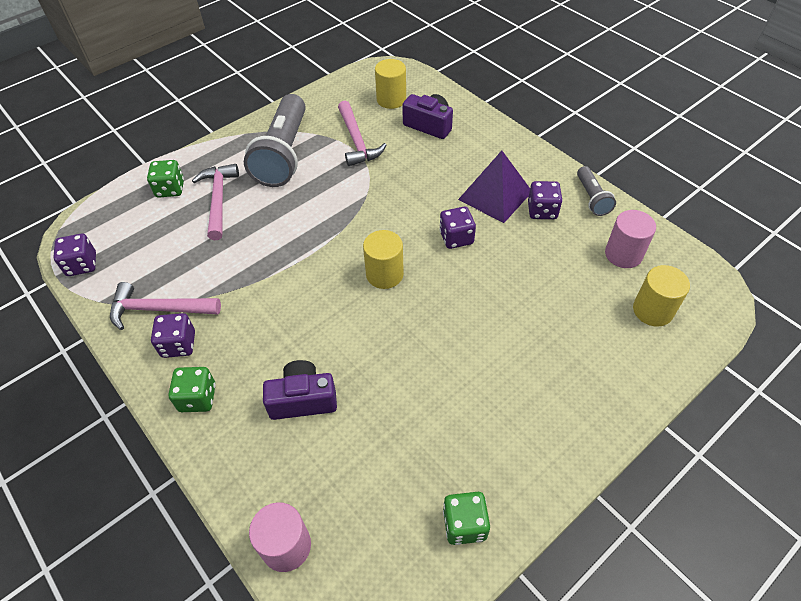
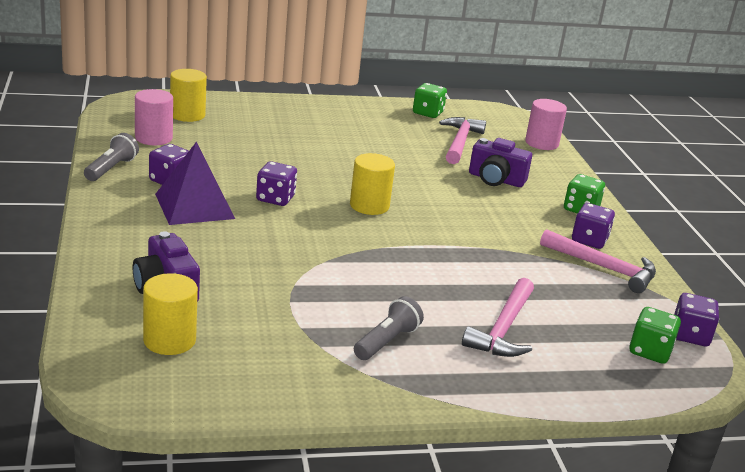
camera: 155 degrees left, 25 degrees down
green dice [147,160,184,198] -> green dice moved to [629,307,681,364]
grey flashlight [244,94,306,187] -> grey flashlight [354,296,424,360], size x0.48
pink hammer [338,101,386,166] -> pink hammer moved to [439,117,486,164]

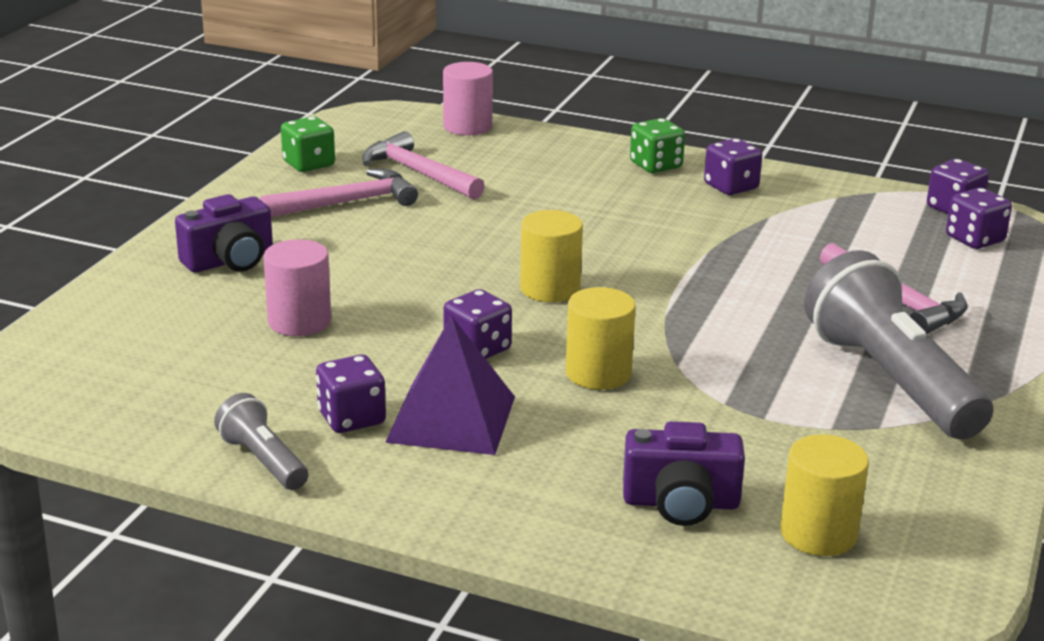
camera: 55 degrees left, 0 degrees up
pink cylinder [135,89,173,145] -> pink cylinder moved to [263,239,331,336]
yellow cylinder [170,69,207,122] -> yellow cylinder moved to [566,287,636,390]
grey flashlight [354,296,424,360] -> grey flashlight [804,250,993,440], size x2.07
purple camera [469,138,532,187] -> purple camera moved to [175,194,273,273]
pink hammer [540,229,656,293] -> pink hammer moved to [260,169,418,217]
green dice [629,307,681,364] -> purple dice [946,188,1012,249]

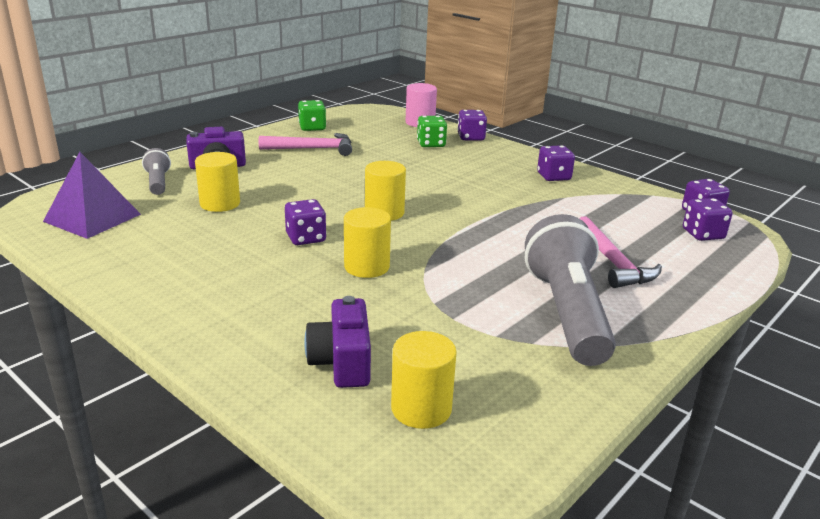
camera: 20 degrees right, 0 degrees up
grey flashlight [214,393,308,490] -> grey flashlight moved to [142,148,171,195]
pink cylinder [263,239,331,336] -> yellow cylinder [195,152,240,212]
purple dice [316,355,386,433] -> purple dice moved to [457,110,487,140]
pink hammer [362,131,485,199] -> none
purple pyramid [385,315,515,455] -> purple pyramid moved to [43,152,141,239]
purple camera [623,421,745,526] -> purple camera turned 60 degrees clockwise [304,296,371,388]
green dice [630,118,685,173] -> green dice moved to [417,115,447,147]

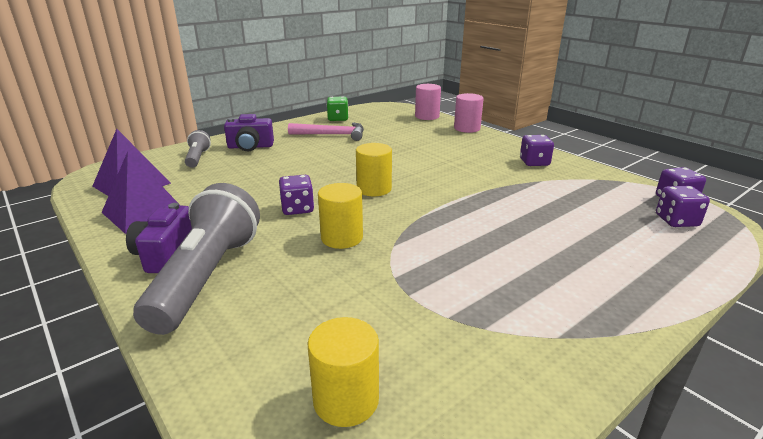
camera: 10 degrees right, 0 degrees up
yellow cylinder [195,152,240,212] -> none
purple camera [304,296,371,388] -> purple camera moved to [126,203,192,273]
green dice [417,115,447,147] -> none
purple dice [457,110,487,140] -> pink cylinder [454,93,484,133]
grey flashlight [525,214,616,366] -> grey flashlight moved to [133,183,260,335]
pink hammer [579,216,662,288] -> none
none -> purple pyramid [101,151,181,234]

